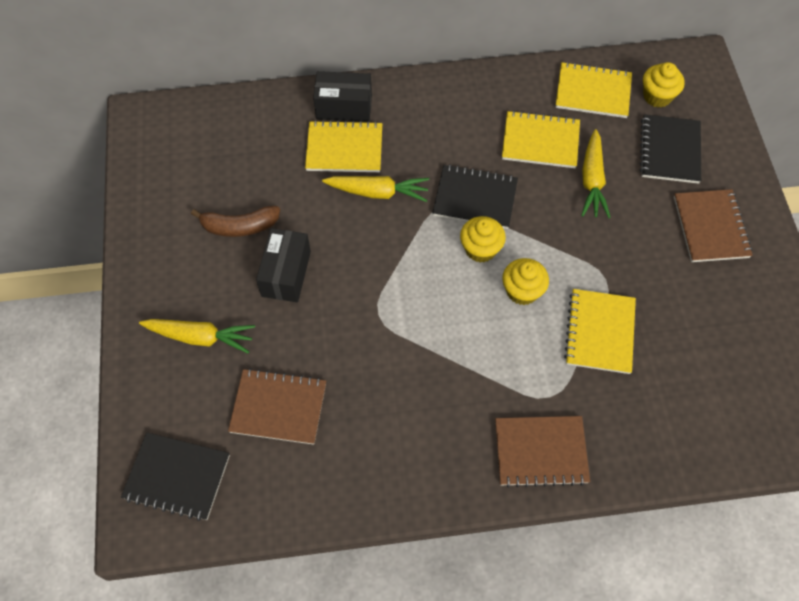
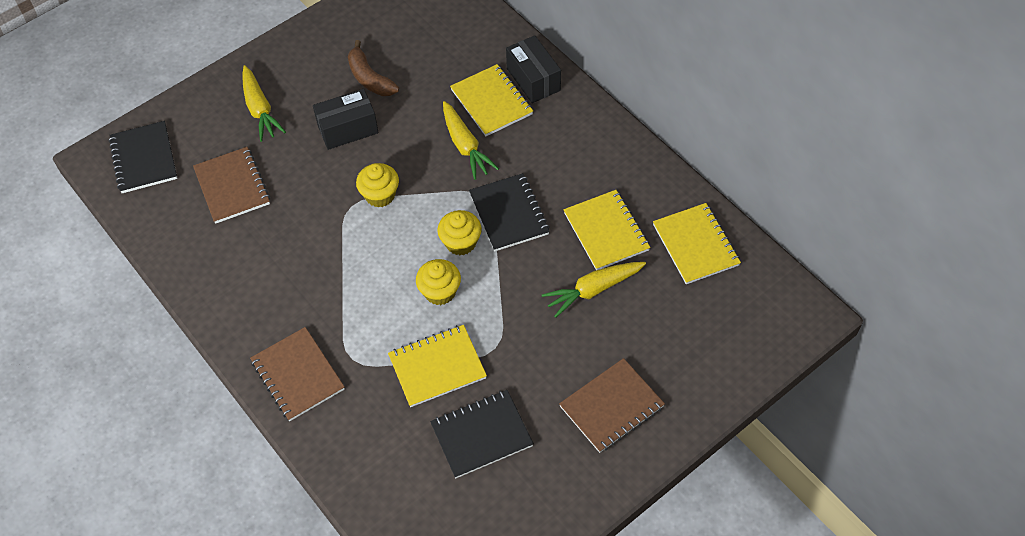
camera: 60 degrees right, 5 degrees down
black notebook [640,114,701,184] -> black notebook moved to [430,390,534,478]
yellow cupcake [643,62,685,108] -> yellow cupcake moved to [356,163,399,208]

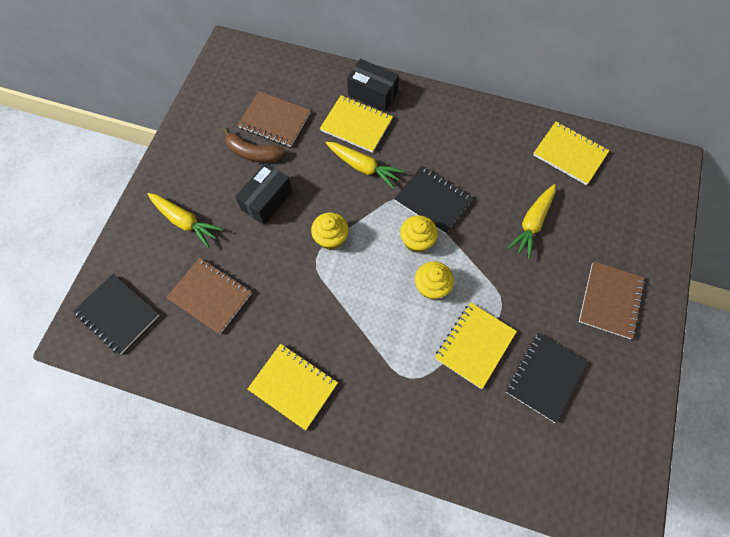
camera: 35 degrees left, 10 degrees up
brown notebook [250,327,345,421] -> brown notebook moved to [238,91,311,147]
yellow notebook [564,190,650,270] -> yellow notebook moved to [248,344,338,431]

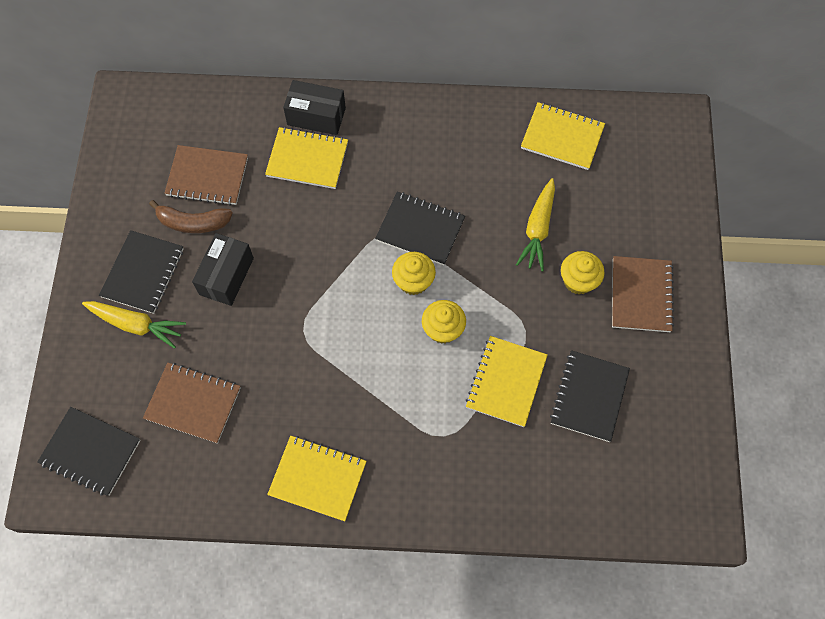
camera: 15 degrees left, 0 degrees up
yellow cupcake [311,212,349,250] -> yellow cupcake moved to [561,251,605,295]
yellow carrot [326,142,405,189] -> none
none -> black notebook [99,230,184,314]

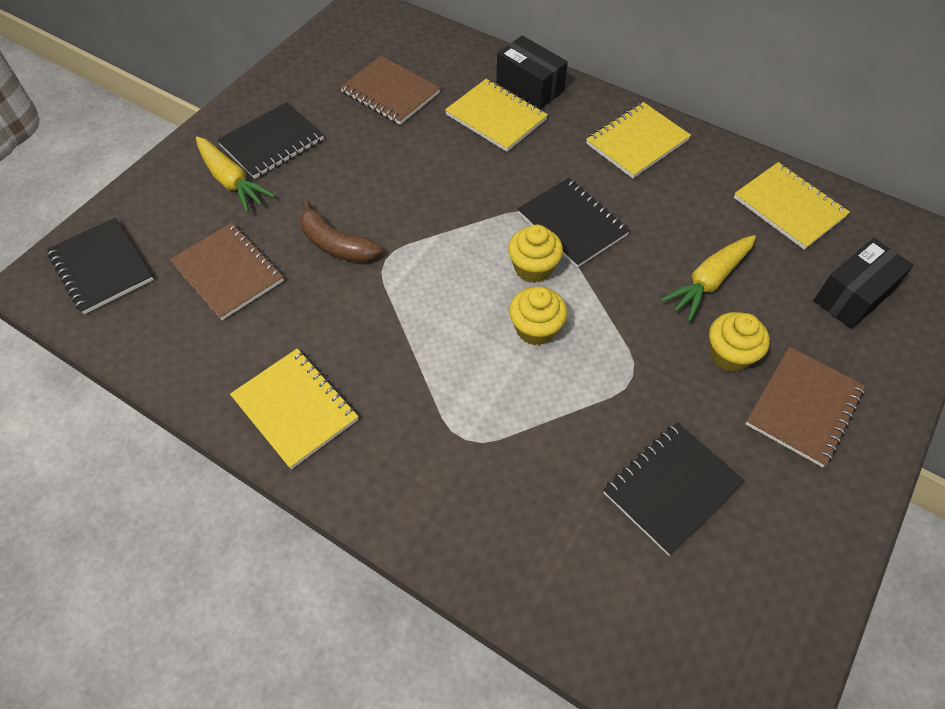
camera: 30 degrees right, 10 degrees down
brown banana [149,200,233,233] -> brown banana moved to [300,200,382,263]
black box [192,233,254,306] -> black box moved to [814,238,914,329]
yellow notebook [466,336,548,427] -> yellow notebook moved to [586,102,691,178]

